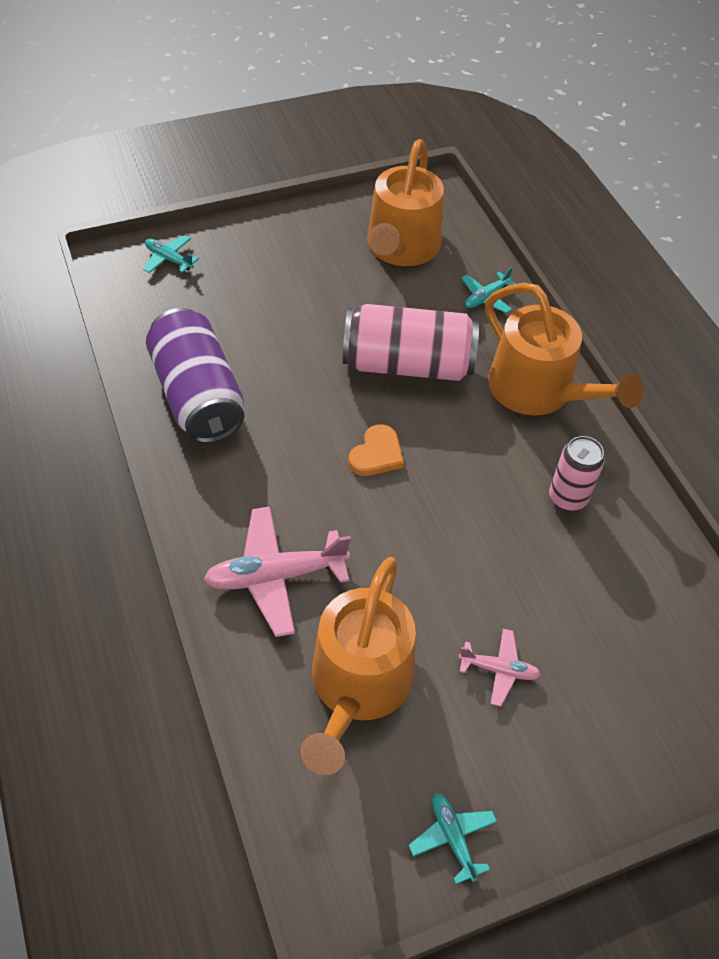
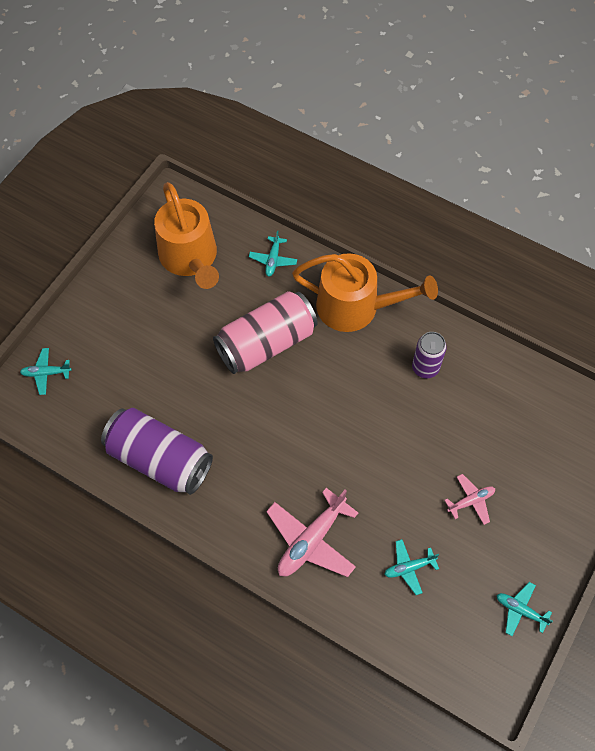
camera: 35 degrees left, 10 degrees up
orange watering can [300,557,416,775] -> turquoise plane [384,539,439,595]
orange heart [349,424,404,476] -> none
pink can [549,436,605,511] -> purple can [412,332,447,378]

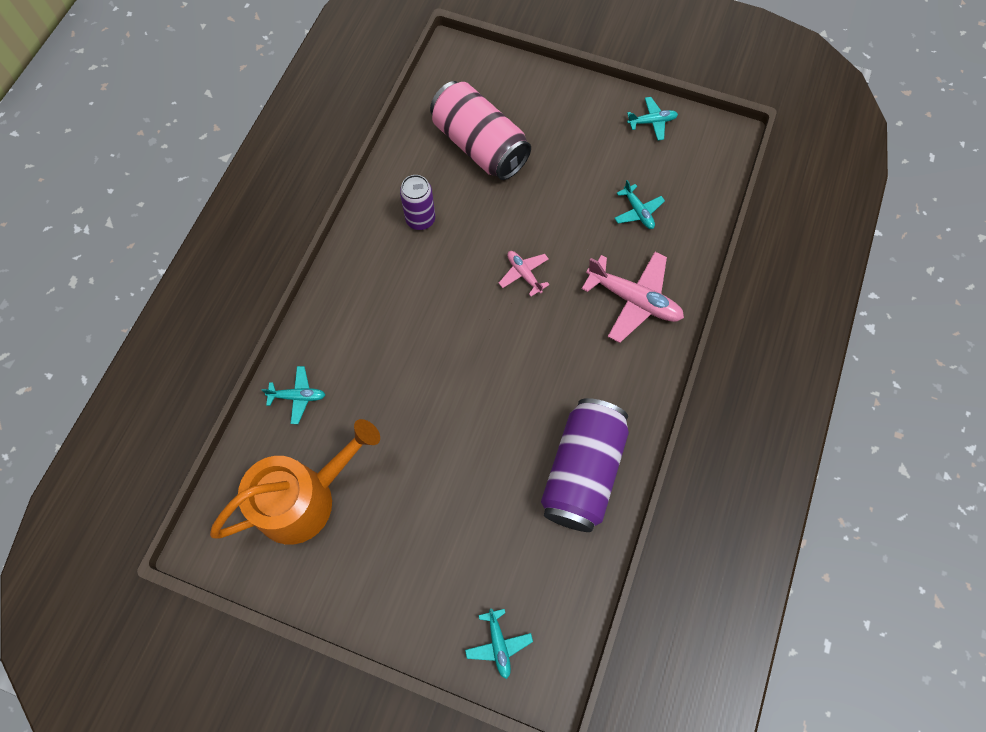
camera: 100 degrees left, 5 degrees up
pink can [213,291,318,374] -> pink can moved to [430,81,531,180]
orange watering can [292,253,438,332] -> none
pink plane [445,474,495,525] -> pink plane moved to [499,251,550,297]
turquoise plane [497,582,553,636] -> turquoise plane turned 120 degrees counterclockwise [627,97,678,141]

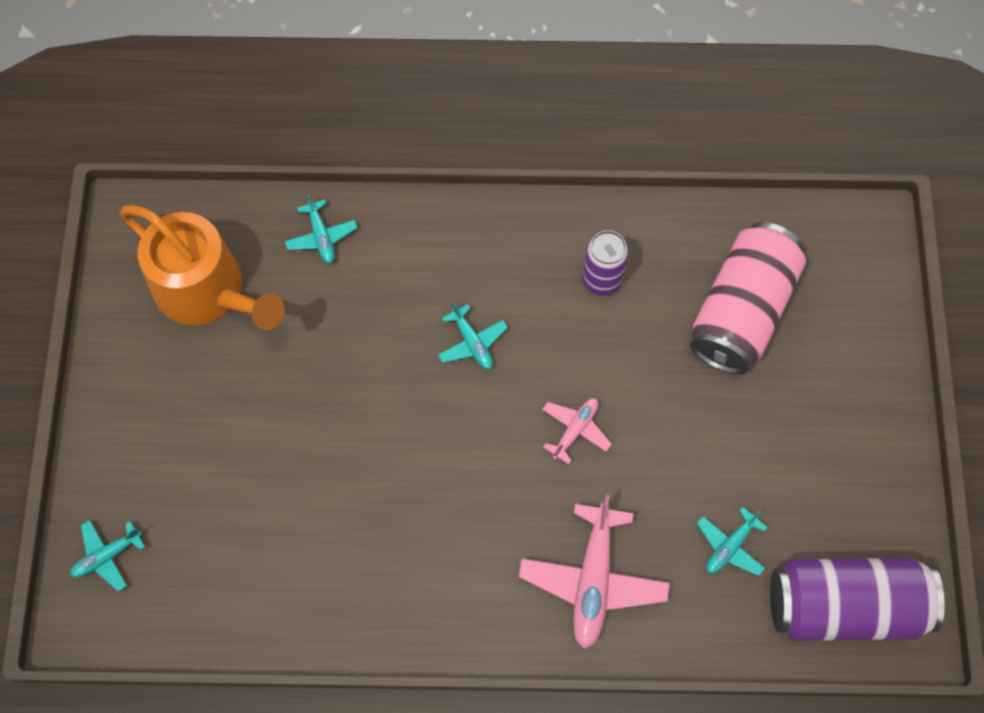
camera: 70 degrees right, 0 degrees up
purple can [541,398,629,532] -> purple can moved to [770,558,945,641]
turquoise plane [627,97,678,141] -> turquoise plane moved to [438,302,508,369]

